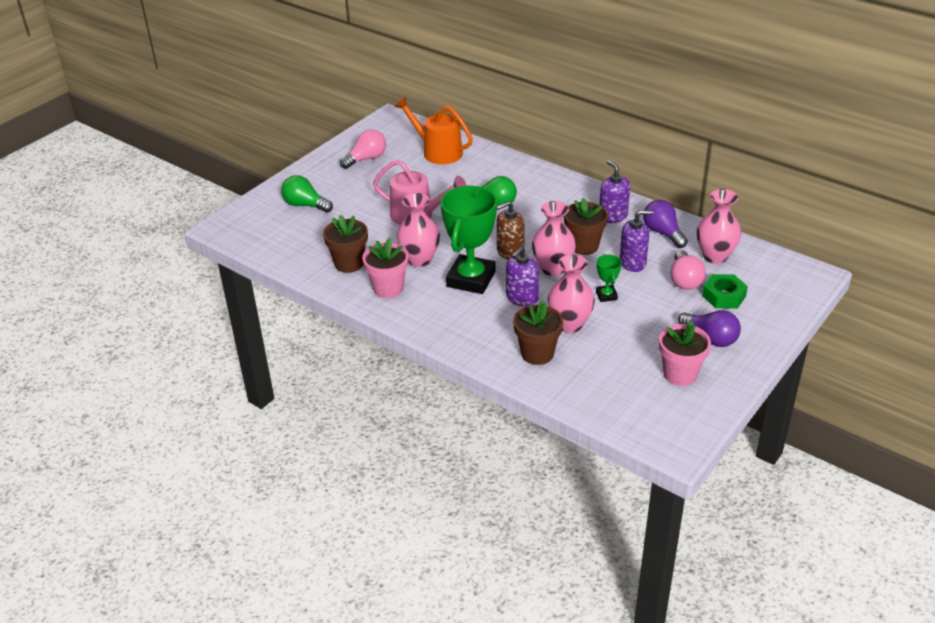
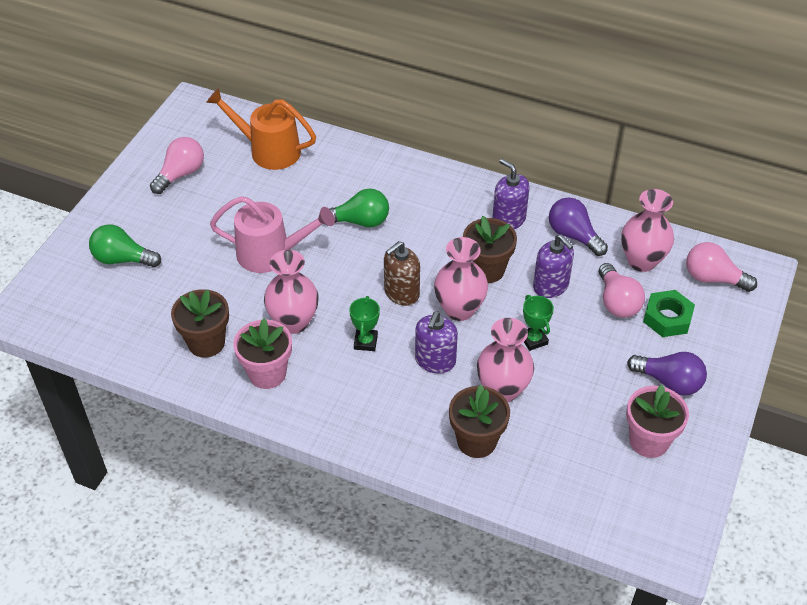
camera: 15 degrees left, 10 degrees up
green trophy [441,186,497,294] -> green trophy [349,296,380,351], size x0.44
purple soap dispenser [620,210,653,272] -> purple soap dispenser turned 75 degrees clockwise [533,234,574,298]
none -> pink light bulb [686,242,757,292]

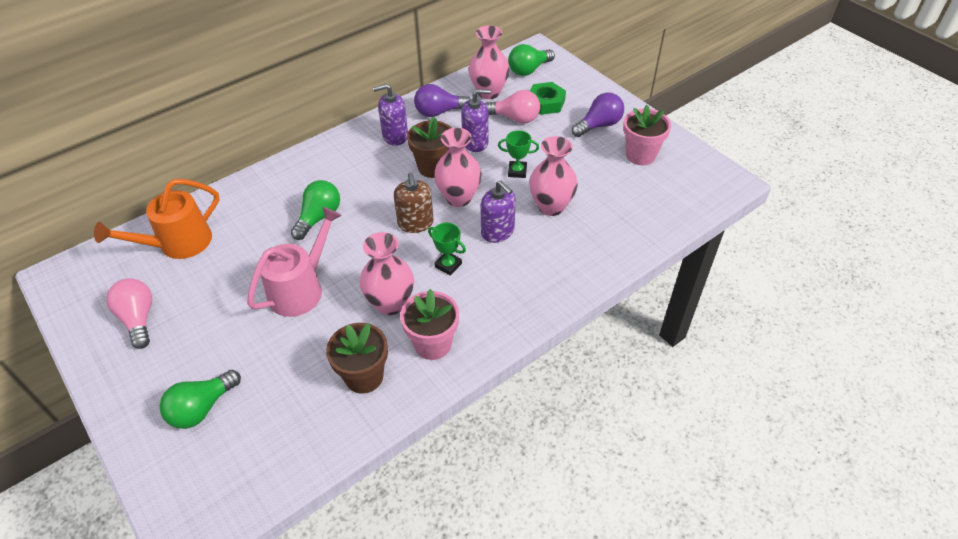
camera: 60 degrees left, 0 degrees up
brown flower pot [449,385,510,458] -> none
pink light bulb [686,242,757,292] -> green light bulb [508,44,555,76]

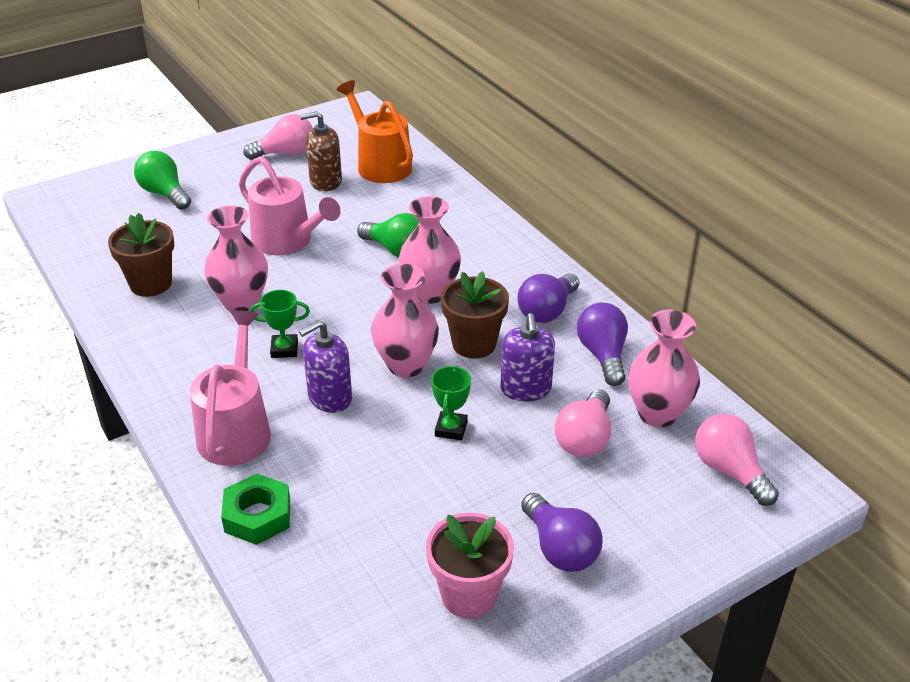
camera: 95 degrees right, 10 degrees down
purple soap dispenser [373,84,408,146] -> purple light bulb [517,273,579,323]
brown soap dispenser [394,173,434,233] -> brown soap dispenser moved to [300,111,342,191]
pink flower pot [400,289,459,360] -> none
green trophy [428,223,466,276] -> green trophy turned 45 degrees clockwise [250,290,310,358]
green light bulb [508,44,555,76] -> pink light bulb [695,414,779,506]
pink vase [529,136,578,216] -> pink vase moved to [399,196,461,304]
green nut [530,82,566,115] -> green nut moved to [221,473,290,545]
none -> pink watering can [190,310,271,466]

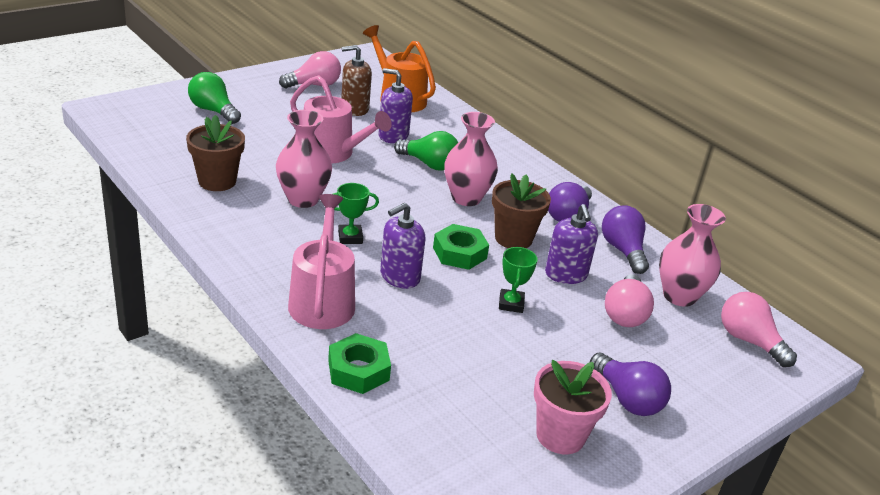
camera: 10 degrees left, 5 degrees down
pink vase [371,264,439,377] -> green nut [433,224,489,270]
none -> purple soap dispenser [378,68,413,143]

